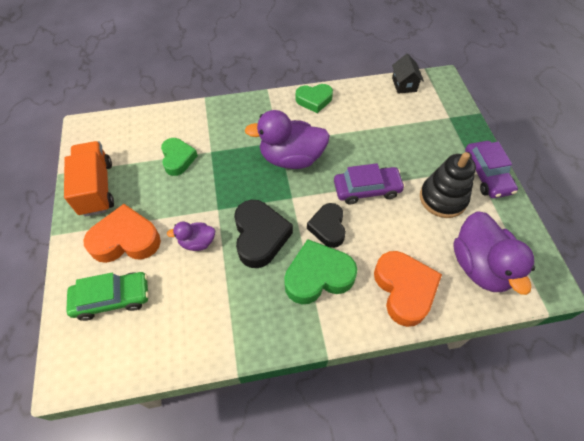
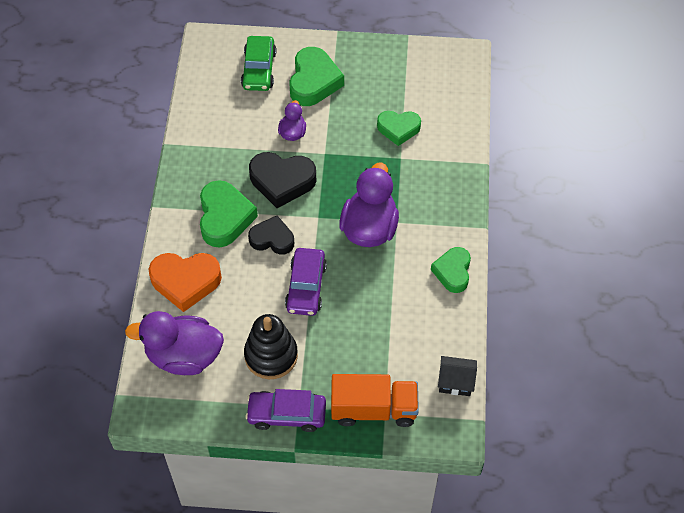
camera: 105 degrees right, 0 degrees up
orange truck [64,141,114,217] -> orange truck moved to [331,374,419,427]
orange heart [83,204,161,263] -> green heart [289,47,344,106]

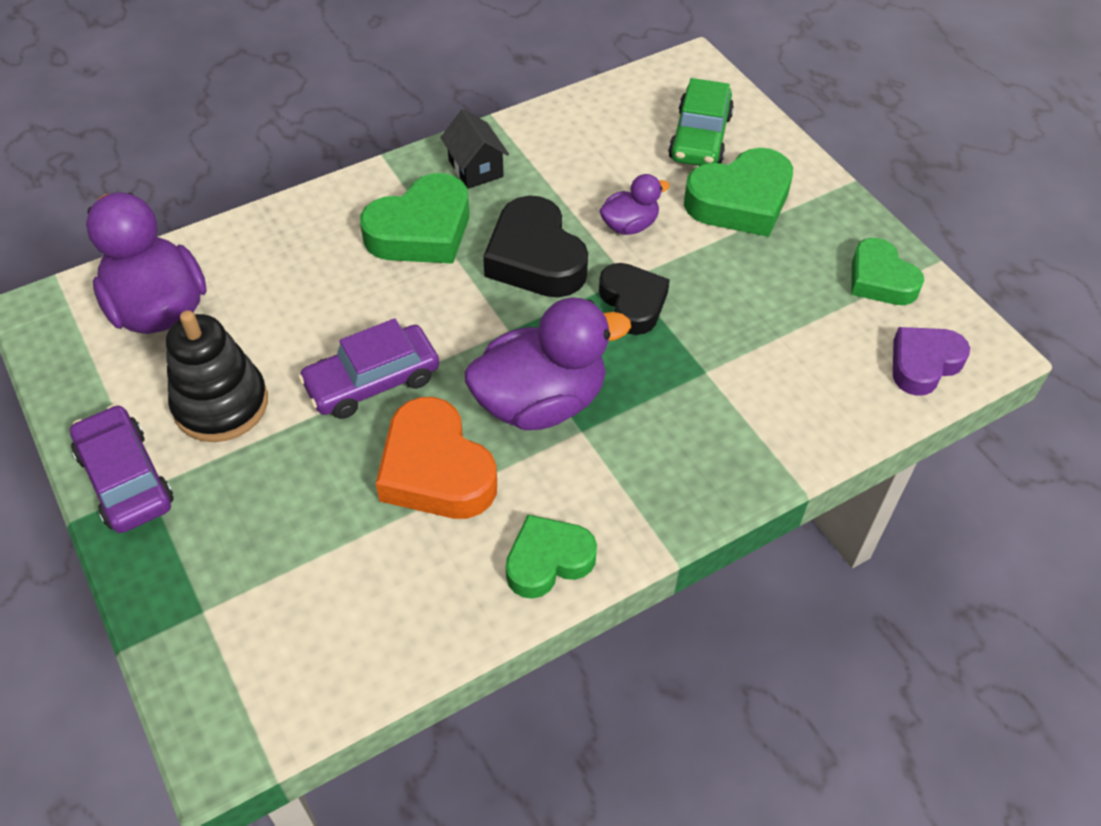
camera: 55 degrees right, 5 degrees down
orange heart [148,253,222,312] -> orange heart moved to [376,397,497,519]
green car [241,36,276,91] -> green car turned 45 degrees counterclockwise [668,78,734,166]
black heart [248,215,294,255] -> black heart moved to [599,263,670,335]
orange truck [331,374,419,427] -> none
green heart [377,111,421,146] -> green heart moved to [851,238,924,305]
black house [438,356,477,396] -> black house moved to [440,109,509,189]
none -> purple heart [893,327,970,396]

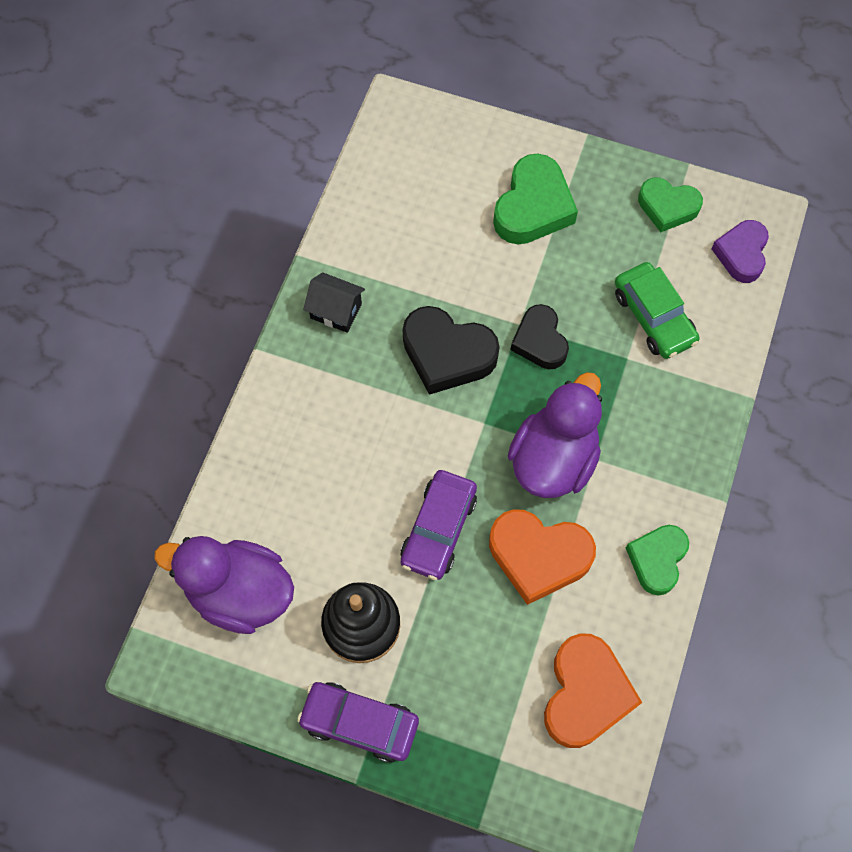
camera: 40 degrees left, 15 degrees up
green heart [360,173,469,264] -> none
purple duck [599,174,670,235] -> none
black heart [599,263,670,335] -> black heart turned 135 degrees counterclockwise [511,304,569,369]
green car [668,78,734,166] -> green car moved to [615,262,699,359]
none -> orange heart [544,633,642,748]

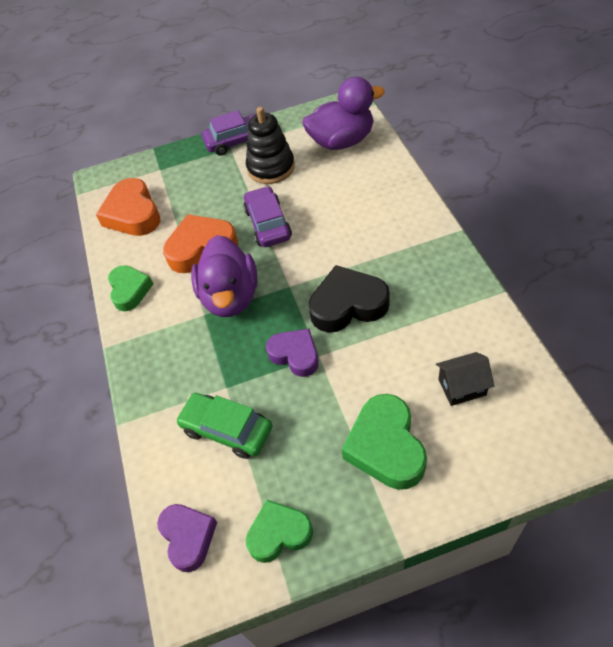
camera: 150 degrees right, 15 degrees down
black house [303,272,365,333] -> black house moved to [436,352,494,406]
black heart [511,304,569,369] -> purple heart [266,329,319,377]

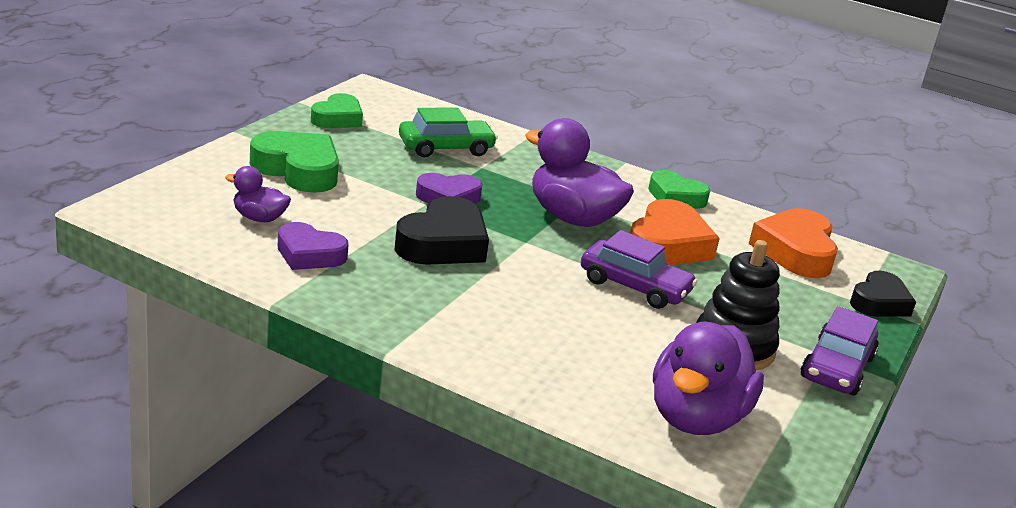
camera: 125 degrees right, 25 degrees down
orange heart [96,178,161,236] -> orange heart turned 105 degrees counterclockwise [748,208,838,278]
purple heart [157,504,217,572] -> purple heart moved to [278,222,349,270]
black house [436,352,494,406] -> purple duck [225,166,291,222]
none -> black heart [850,271,916,317]

